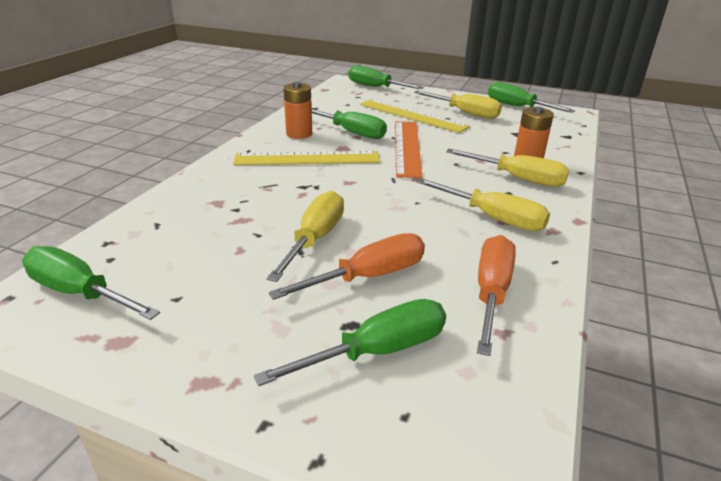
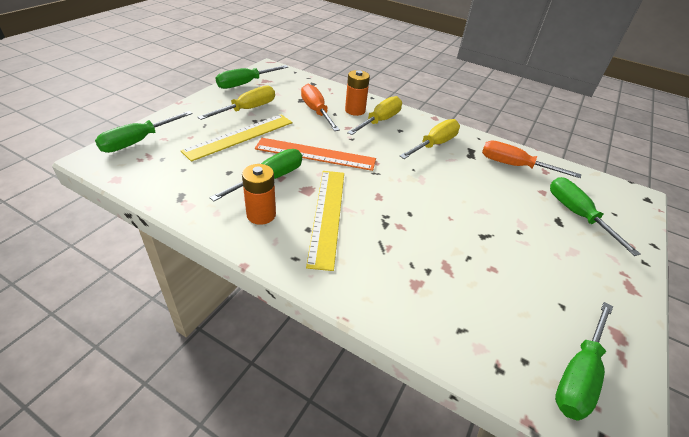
camera: 85 degrees left, 10 degrees up
yellow screwdriver [267,191,344,282] -> none
orange screwdriver [268,233,425,300] -> orange screwdriver moved to [301,84,340,131]

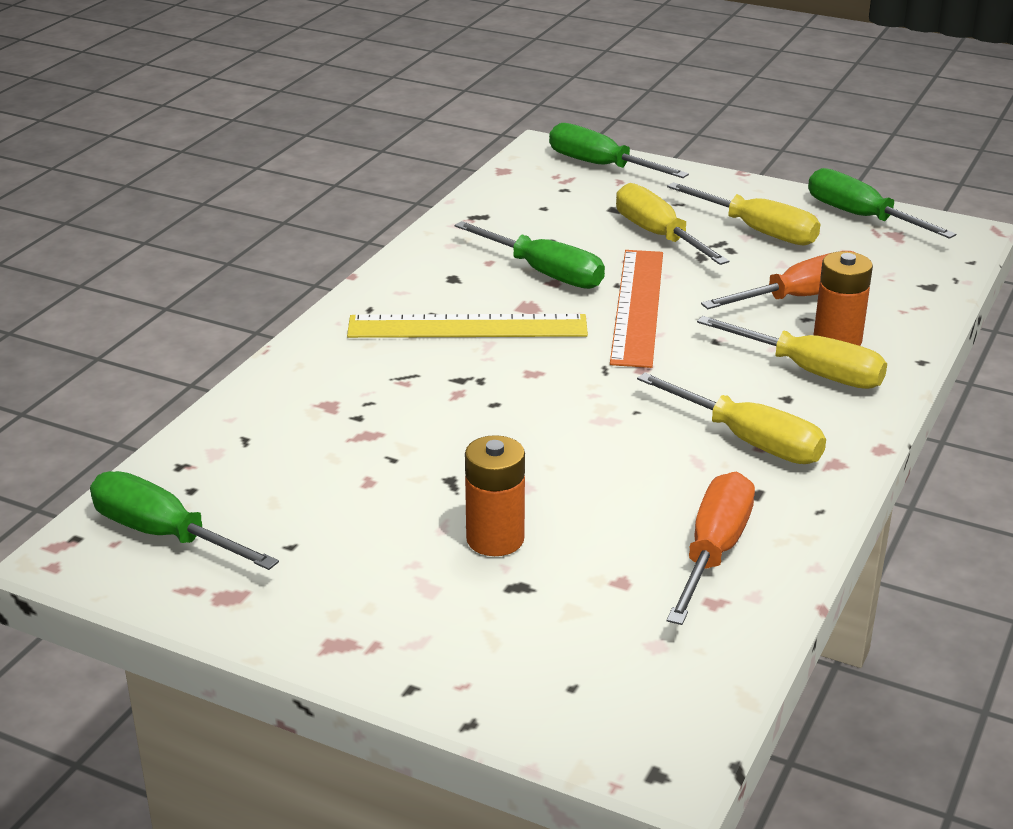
camera: 90 degrees right, 10 degrees down
yellow ruler [181,114,293,162] -> yellow screwdriver [616,183,729,265]
orange battery [242,164,276,225] -> orange battery moved to [465,435,525,556]
green screwdriver [550,177,640,256] -> none

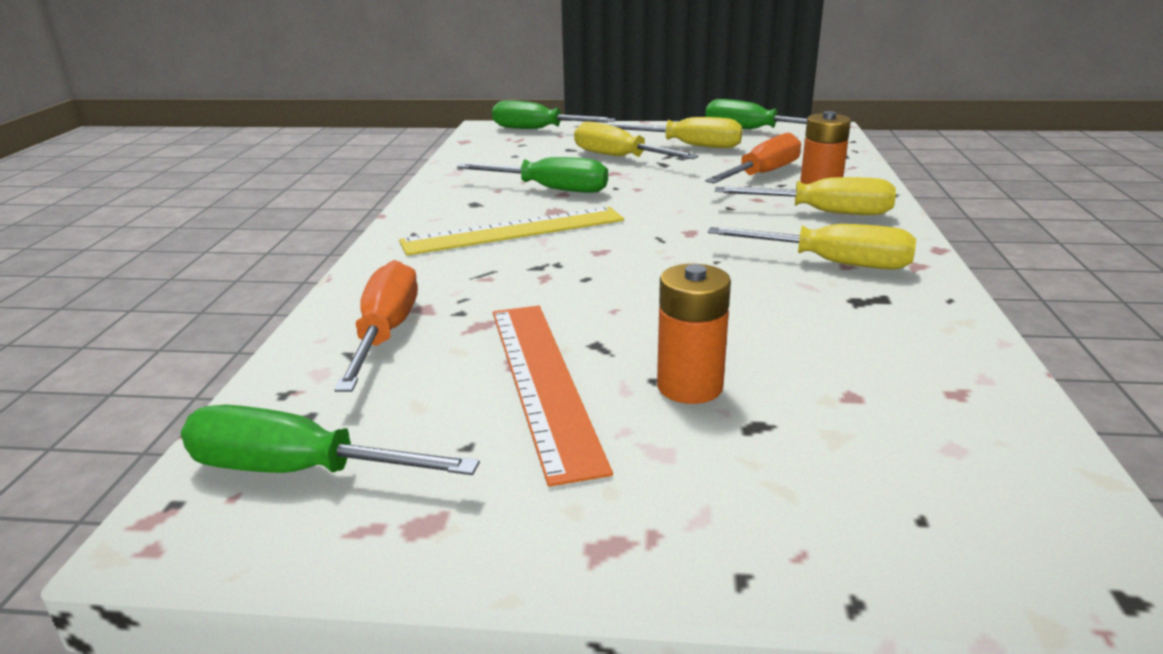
camera: 20 degrees left, 5 degrees down
orange ruler [610,250,663,368] -> orange ruler moved to [493,306,613,487]
orange screwdriver [667,472,755,625] -> orange screwdriver moved to [334,260,418,392]

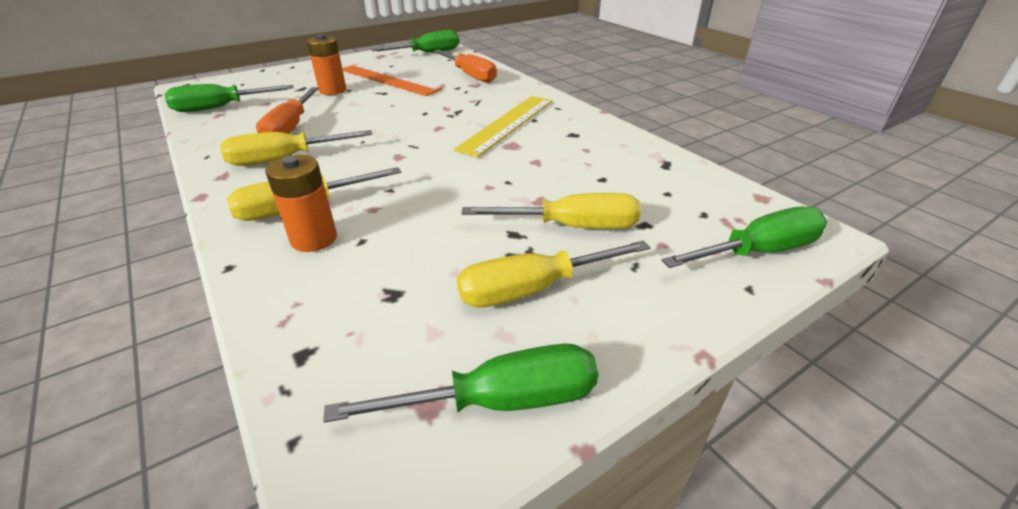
camera: 140 degrees right, 10 degrees up
green screwdriver [457,157,608,193] -> green screwdriver moved to [165,84,294,112]
orange screwdriver [705,133,801,184] -> orange screwdriver moved to [256,87,319,134]

